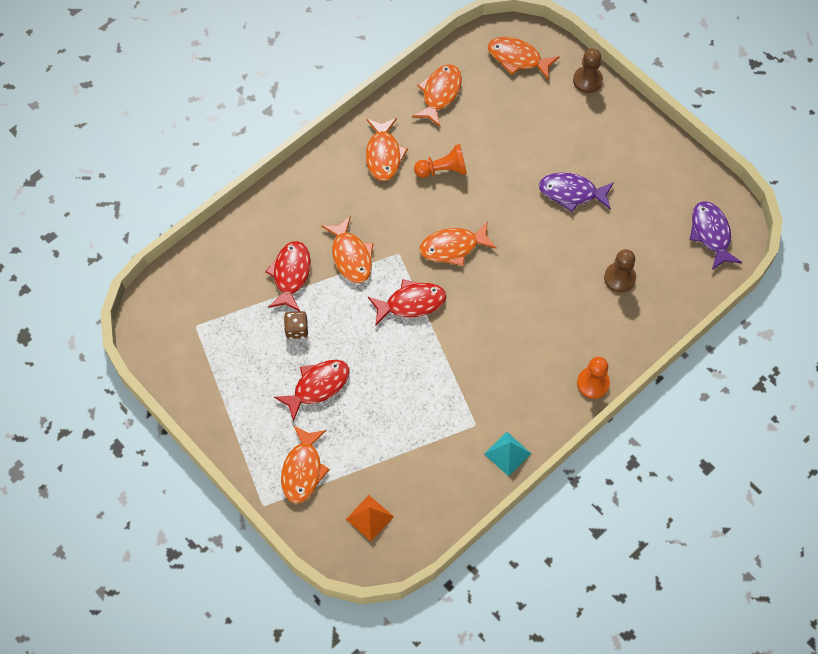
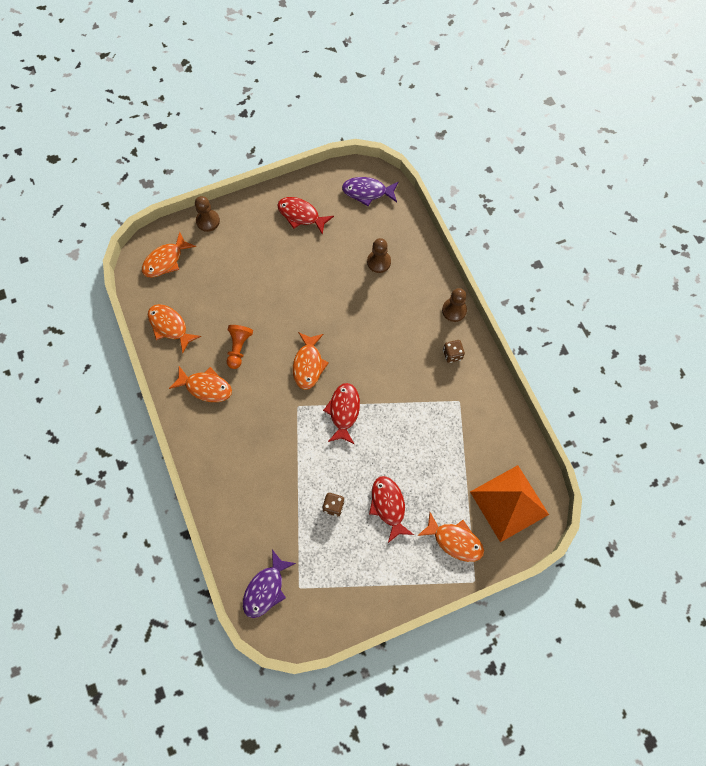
camera: 70 degrees left, 5 degrees up
red fish [265,241,311,311] -> red fish moved to [277,197,334,235]
orange fish [321,216,373,283] -> none
orange pyramid [346,495,394,541] -> orange pyramid [470,465,549,542], size x2.11
turquoise pyramid [484,432,531,476] -> none
purple fish [539,173,614,212] -> purple fish moved to [243,550,296,618]
orange pawn [577,357,610,399] -> brown pawn [442,288,467,322]
none -> brown dice [443,340,465,363]

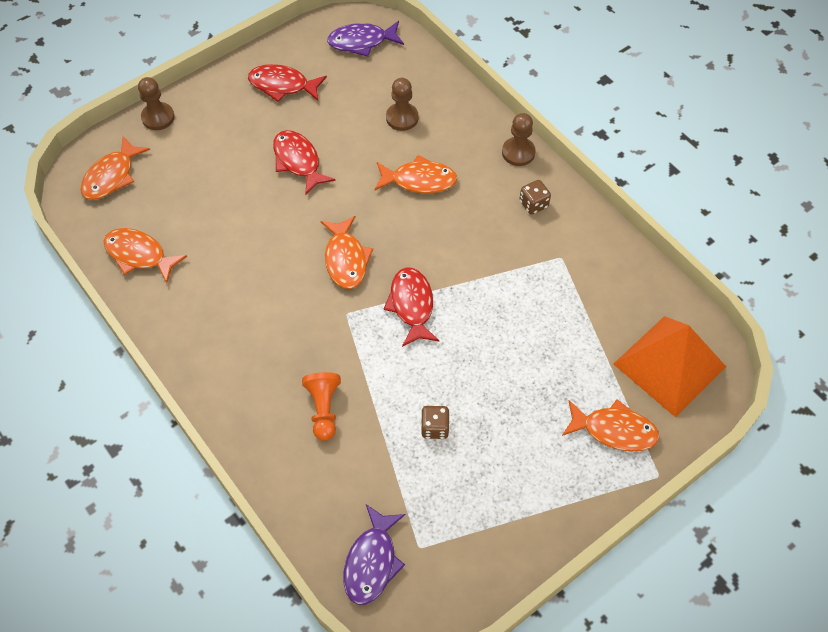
camera: 15 degrees left, 10 degrees down
orange fish [169,366,232,402] -> orange fish moved to [374,155,457,193]
orange pawn [227,325,253,369] -> orange pawn moved to [302,372,341,441]
red fish [369,476,414,543] -> red fish moved to [273,130,336,195]

